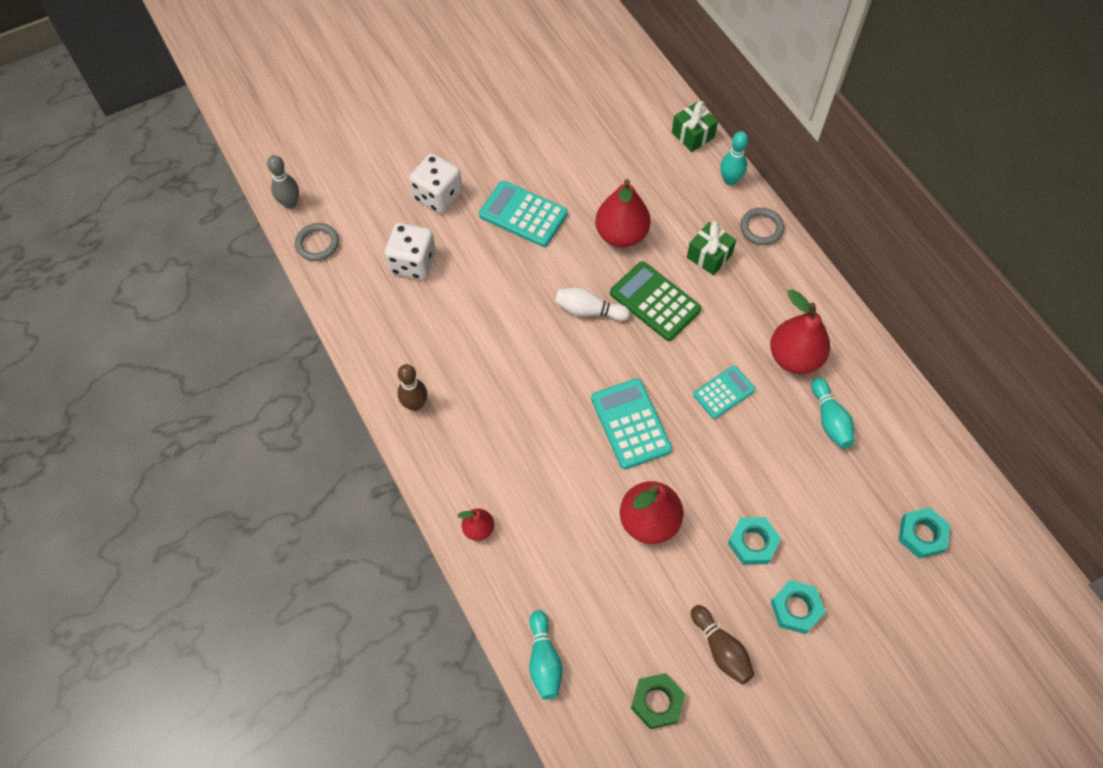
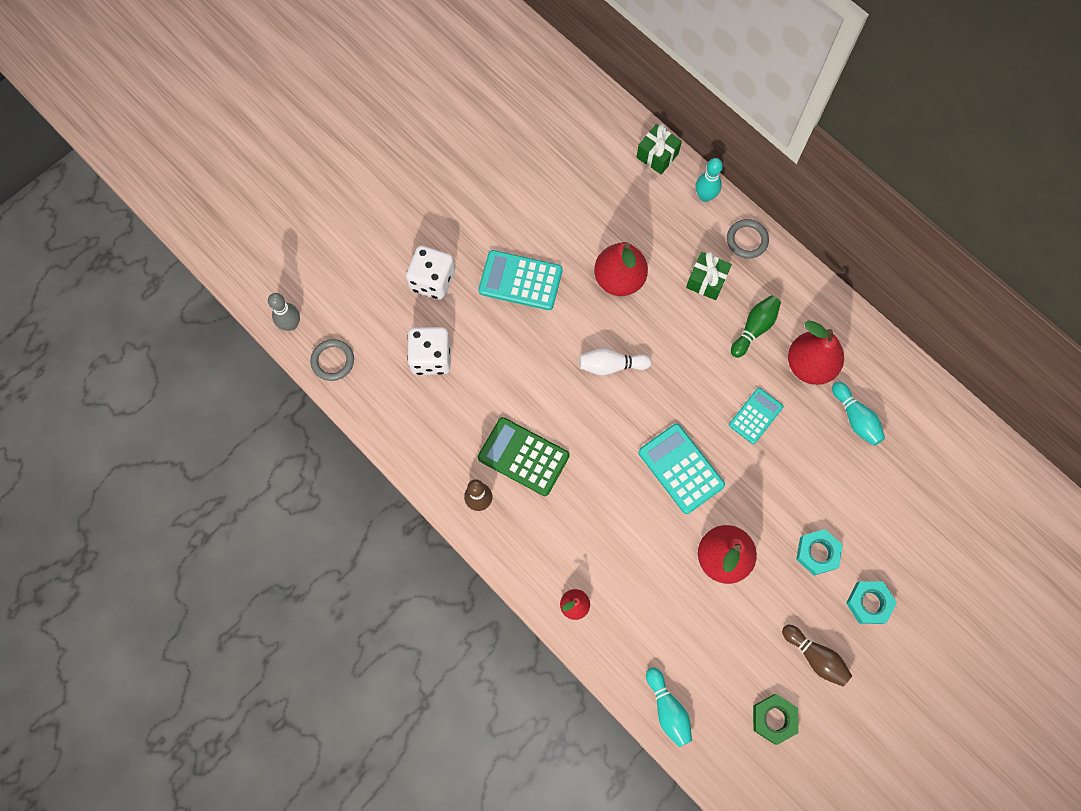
camera: 15 degrees left, 10 degrees up
green calculator [610,261,702,341] -> green calculator moved to [478,417,570,496]
turquoise nut [898,507,950,558] -> none
none -> green bowling pin [731,295,781,358]

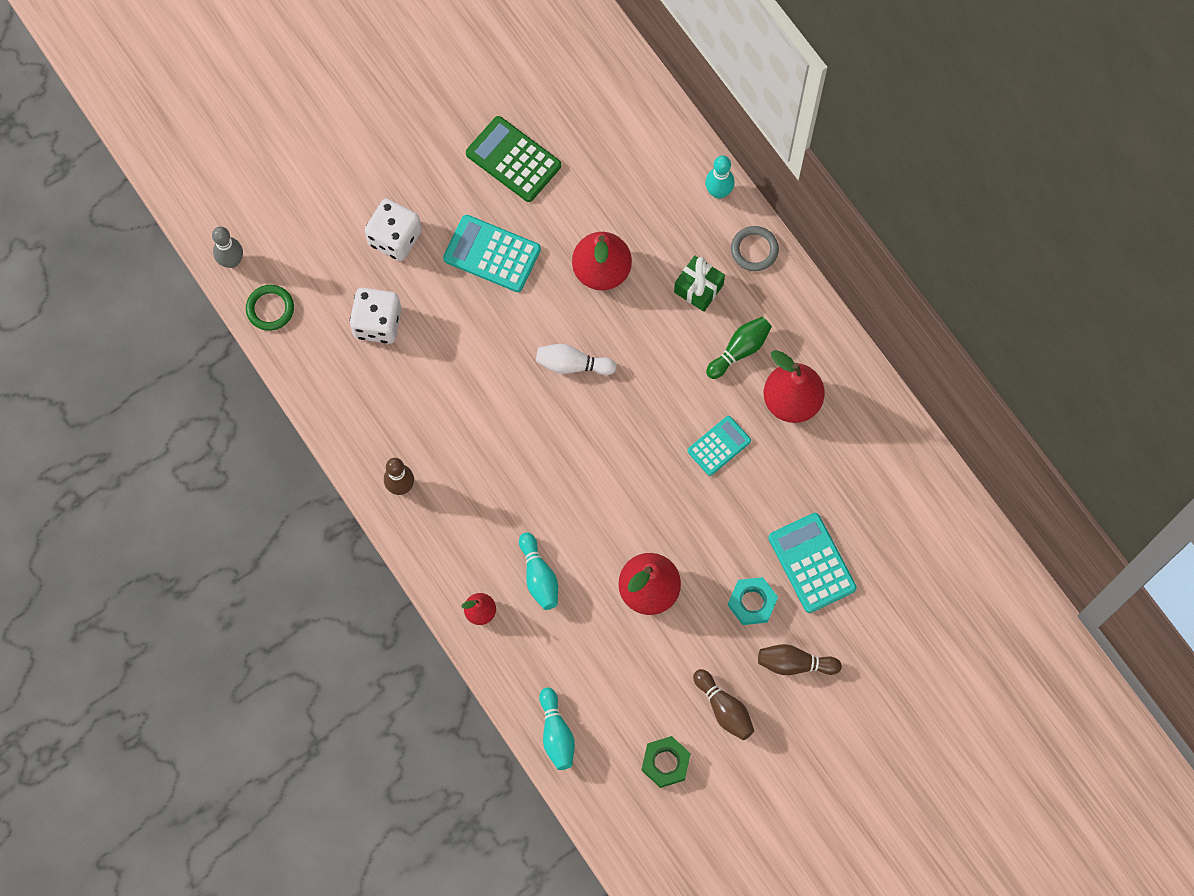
camera: 10 degrees right, 0 degrees up
grey ring [310,339,354,381] -> green ring [246,285,294,331]
green calculator [478,417,570,496] -> green calculator moved to [466,116,561,202]
green gift [636,124,682,174] -> none
turquoise calculator [638,424,725,514] -> turquoise calculator moved to [768,513,857,613]
turquoise bowling pin [832,382,885,446] -> turquoise bowling pin moved to [519,532,558,610]
turquoise nut [846,581,897,624] -> brown bowling pin [758,644,842,675]

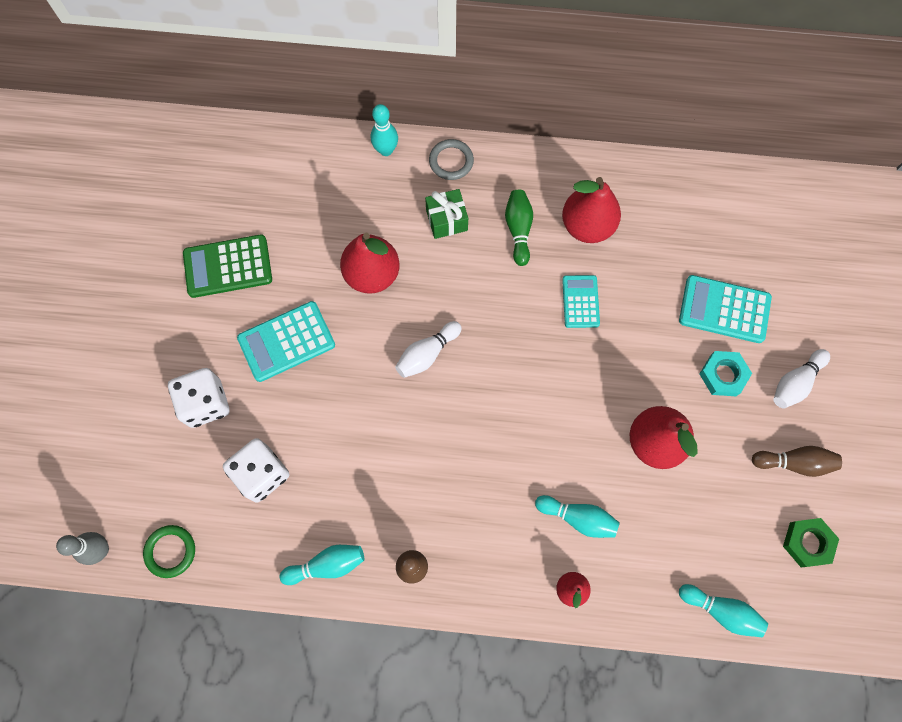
camera: 50 degrees left, 0 degrees up
brown bowling pin [758,644,842,675] -> white bowling pin [773,349,830,409]
none -> turquoise bowling pin [280,545,364,585]

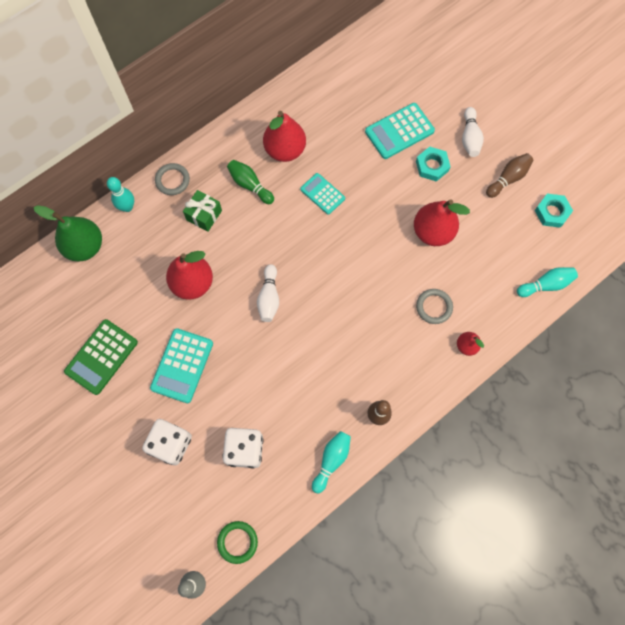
camera: 45 degrees left, 0 degrees up
turquoise bowling pin [535,495,620,538] -> grey ring [416,289,453,324]
green nut [783,518,839,567] -> turquoise nut [535,194,573,228]
none -> green pear [34,205,102,262]

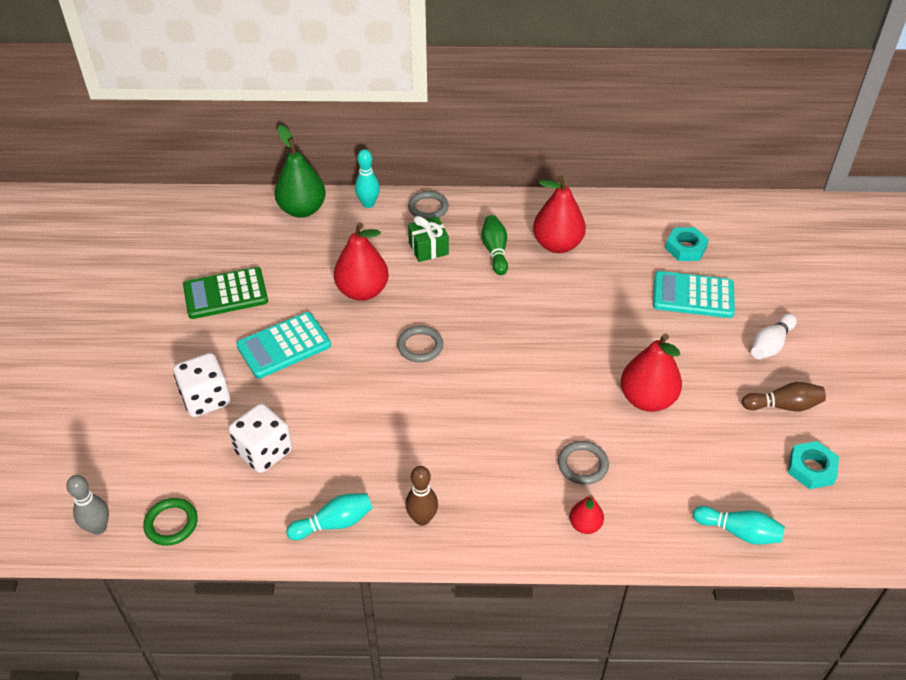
camera: 40 degrees right, 25 degrees down
white bowling pin [257,264,279,322] -> grey ring [397,326,443,362]
turquoise calculator [300,173,345,215] -> none
turquoise nut [416,147,451,182] -> turquoise nut moved to [665,227,709,261]

